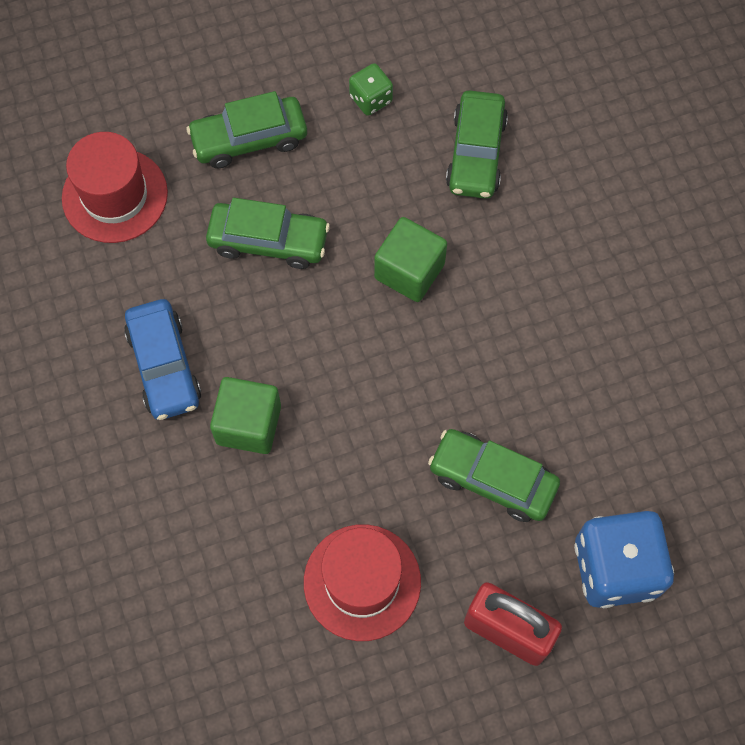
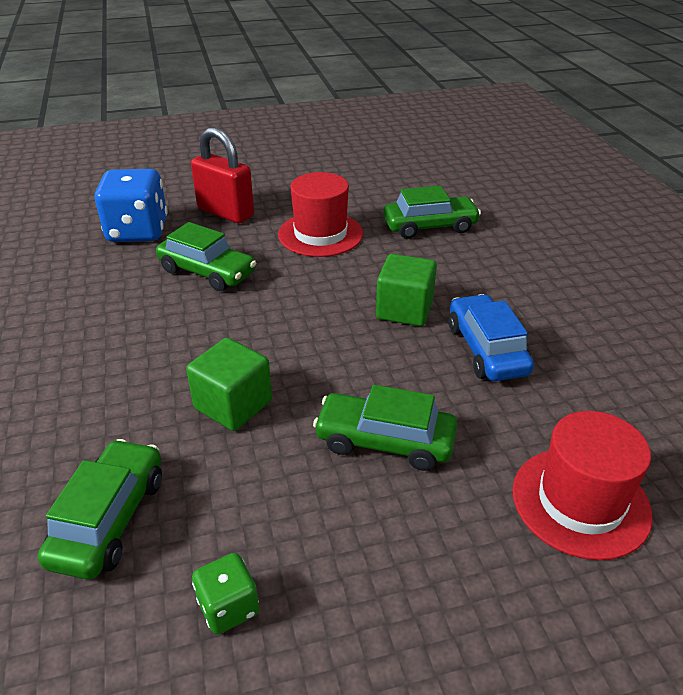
camera: 175 degrees left, 30 degrees down
green car [187,91,307,169] -> green car moved to [383,186,481,239]

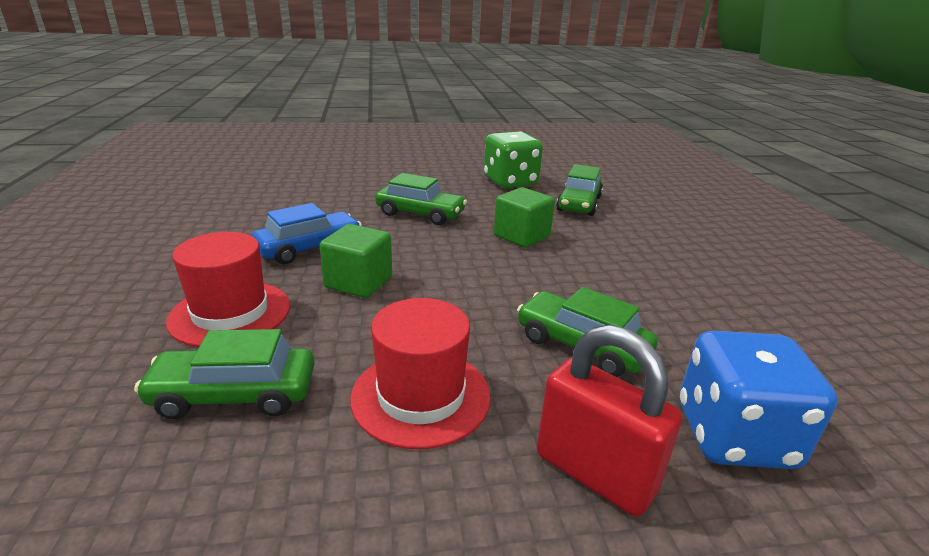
camera: 175 degrees left, 10 degrees down
green dice [192,553,259,634] -> green dice [484,131,543,188], size x1.99
blue car [449,294,534,381] -> blue car turned 120 degrees counterclockwise [252,203,362,264]
red hat [512,411,653,560] -> red hat moved to [166,232,290,347]

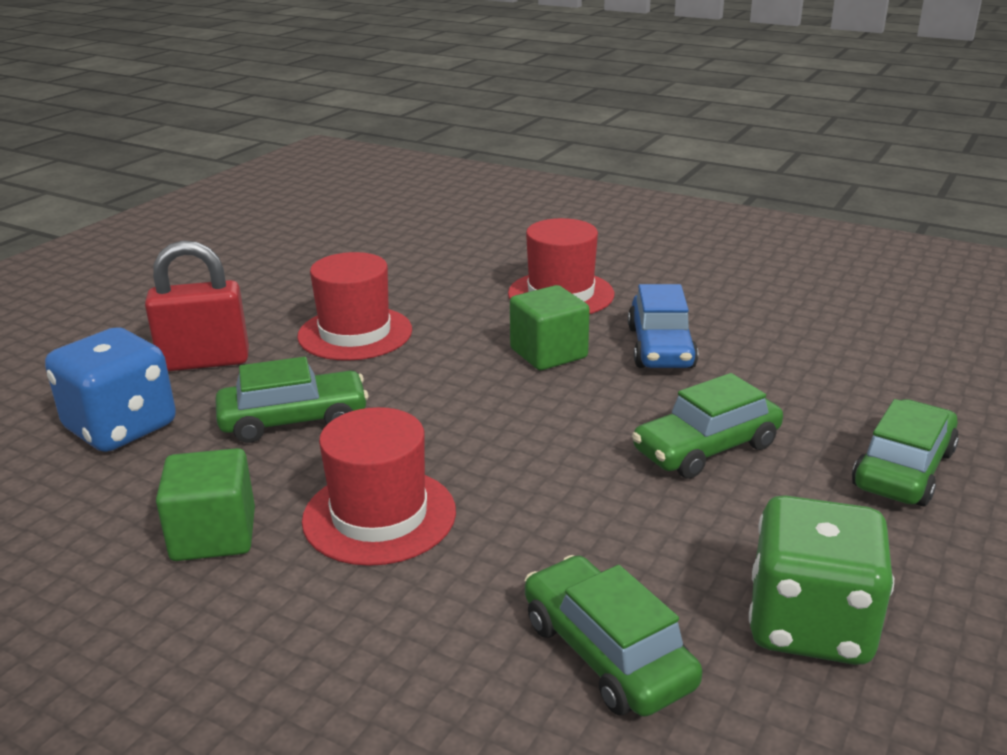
camera: 130 degrees right, 0 degrees up
green car [134,329,315,419] -> green car moved to [852,399,959,506]
green cube [494,187,555,248] -> green cube moved to [156,448,255,561]
none -> red hat [302,407,456,566]

